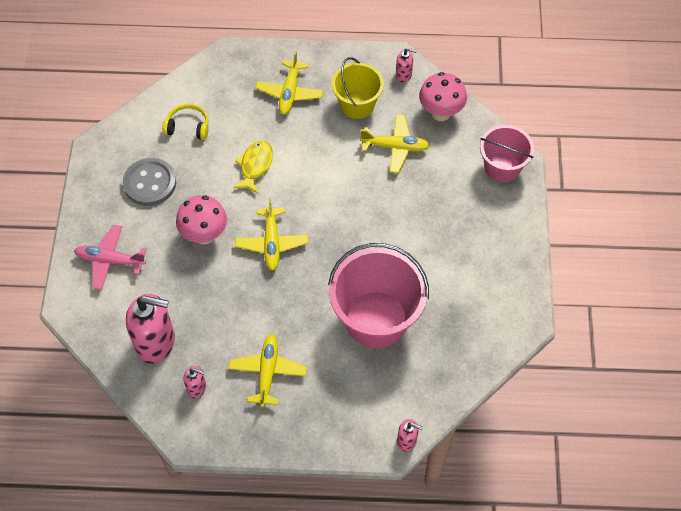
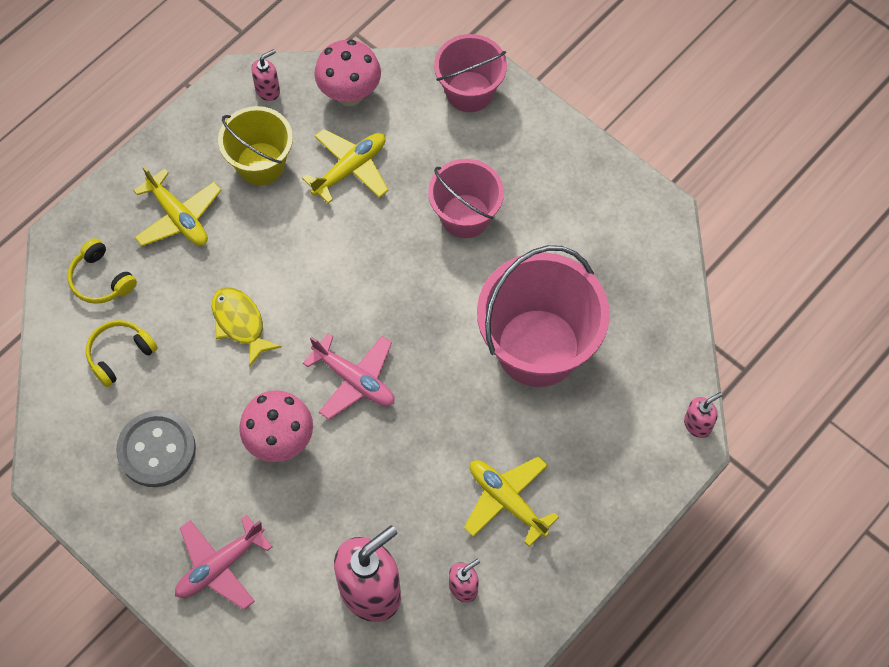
camera: 50 degrees left, 5 degrees up
yellow plane [235,198,308,271] -> pink plane [303,333,394,420]
none -> yellow headphones [68,238,137,304]
none -> pink bucket [428,159,504,238]

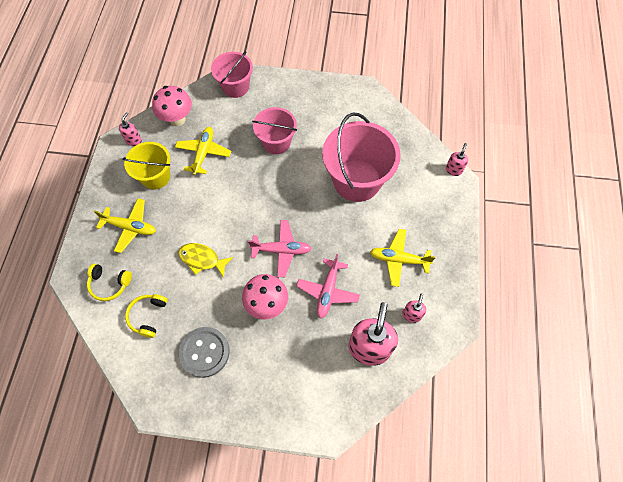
camera: 35 degrees left, 0 degrees up
pink plane [175,515,273,610] -> pink plane moved to [296,254,360,318]

